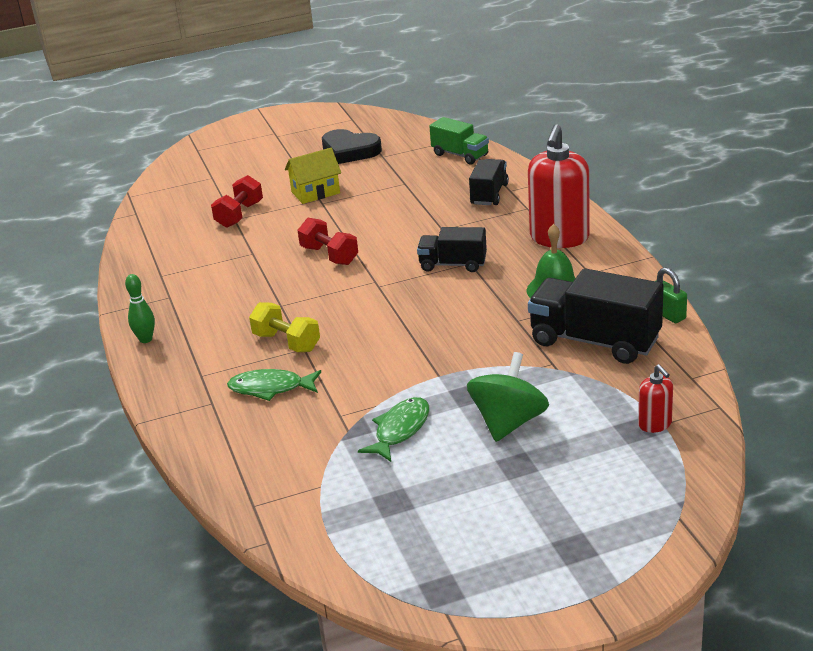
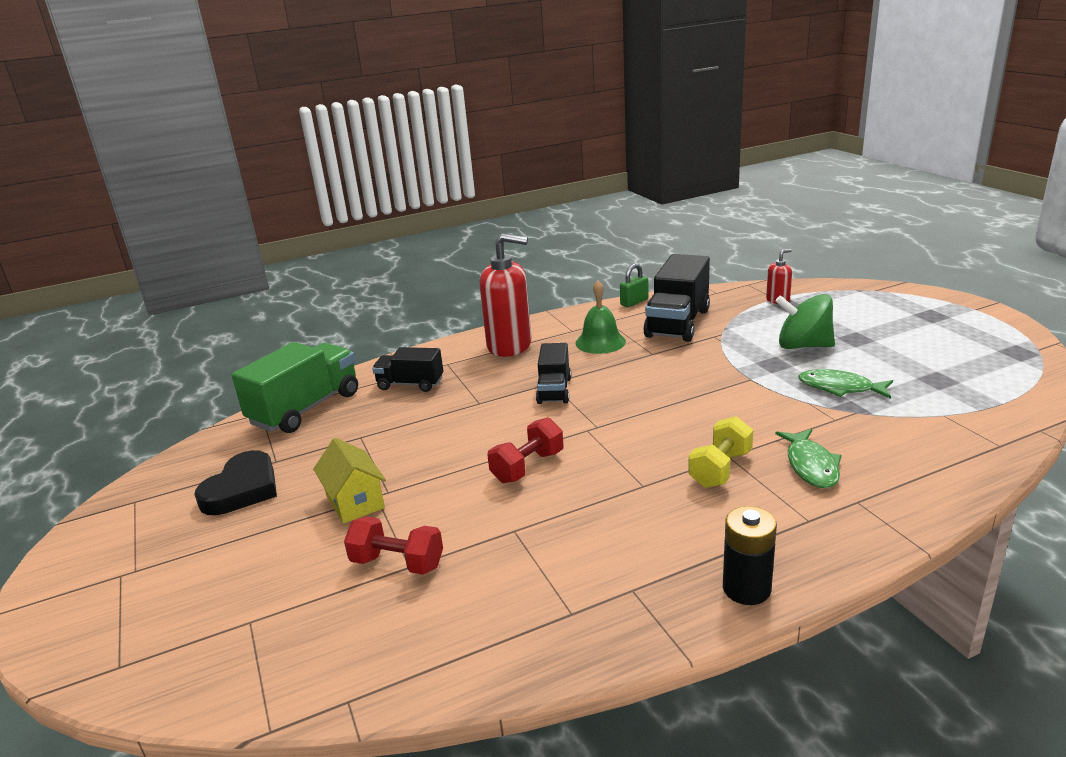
camera: 95 degrees left, 5 degrees down
green bowling pin [125,274,155,343] -> black battery [723,506,777,605]
green truck [429,117,489,164] -> green truck [232,342,358,433], size x1.69

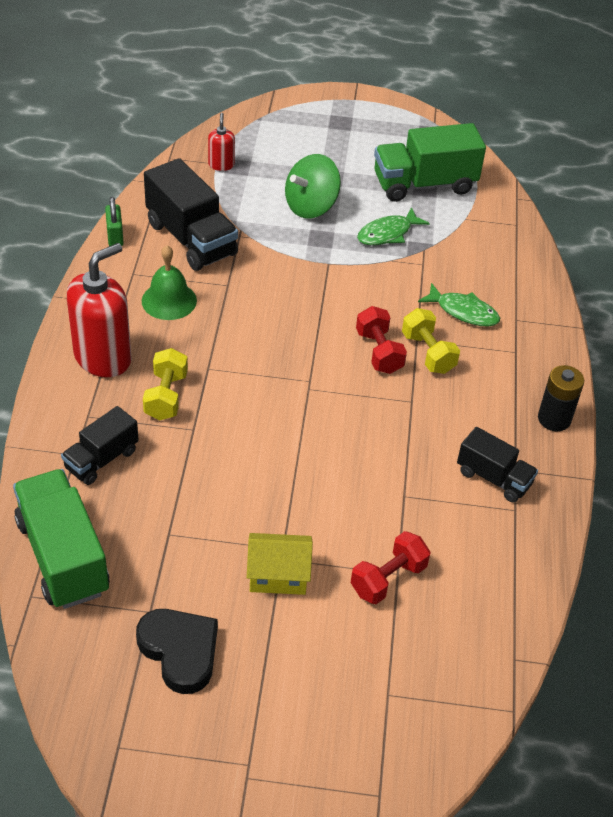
camera: 65 degrees left, 20 degrees up
red dumbbell [487,417,564,483] -> red dumbbell moved to [356,306,407,374]
black truck [536,343,571,404] -> black truck moved to [457,427,538,503]
none -> yellow dumbbell [143,348,188,420]
none -> green truck [374,123,486,202]

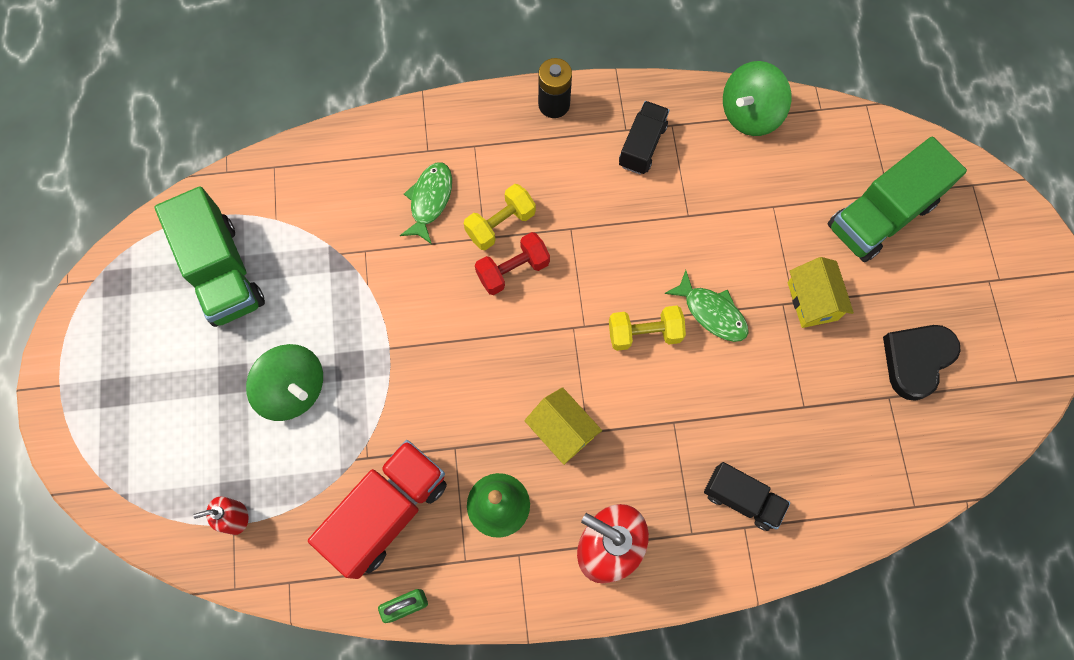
camera: 100 degrees left, 25 degrees up
green truck [13,469,109,609] -> green truck moved to [828,137,967,262]
yellow dumbbell [143,348,188,420] -> yellow dumbbell moved to [609,306,686,351]
black truck [144,158,238,271] -> red truck [308,440,447,579]
red dumbbell [351,531,431,604] -> none
green fish [357,207,430,245] -> green fish moved to [664,270,749,342]
none -> yellow house [524,387,602,465]
none -> green spinning top [723,61,791,136]

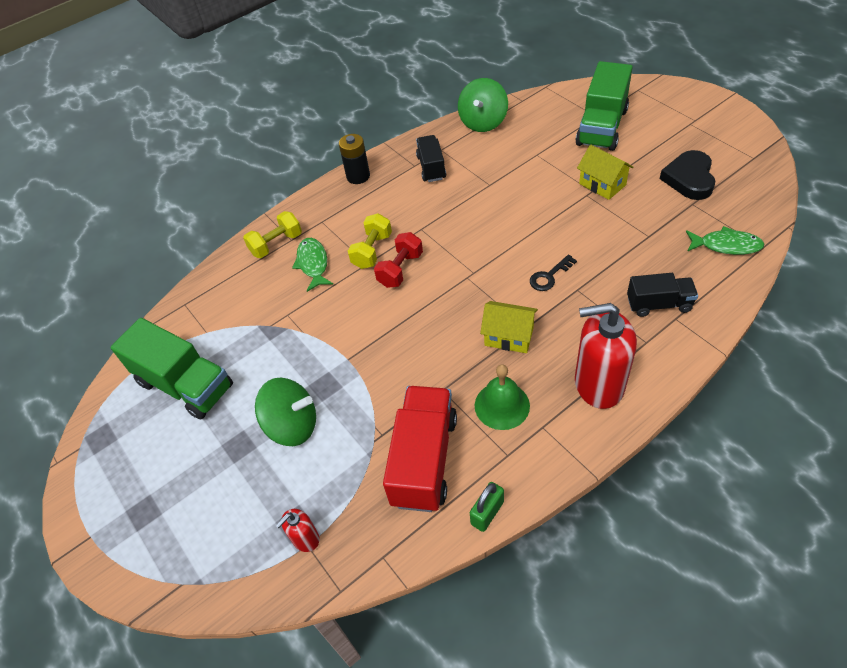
camera: 25 degrees left, 20 degrees down
yellow dumbbell [609,306,686,351] -> yellow dumbbell moved to [243,211,302,258]
green fish [664,270,749,342] -> green fish moved to [686,226,764,255]
none -> black key [530,254,577,291]

